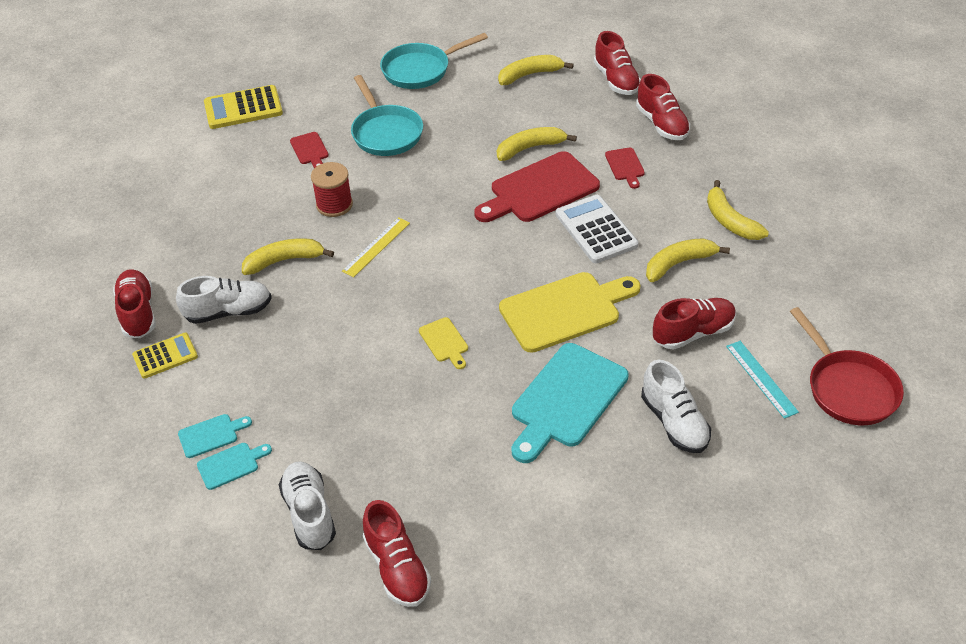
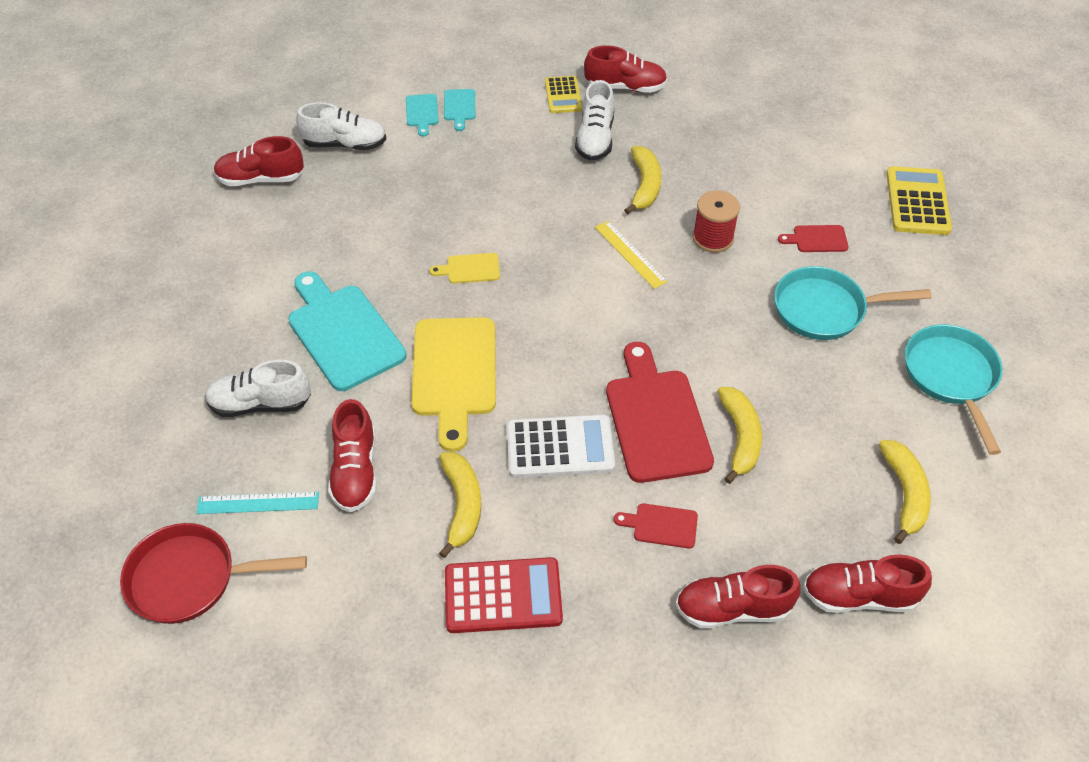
camera: 110 degrees right, 5 degrees up
yellow banana [707,180,769,240] -> red calculator [445,557,563,633]

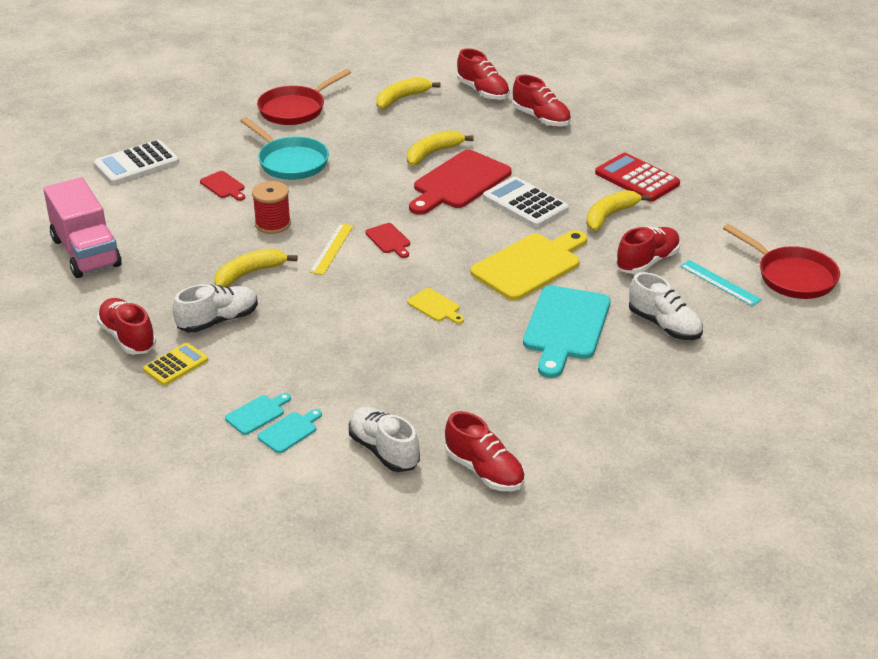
camera: 130 degrees left, 15 degrees down
red cutting board [614,503,698,548] -> red cutting board moved to [365,223,410,258]
yellow calculator [886,166,952,235] -> white calculator [94,140,179,185]
turquoise pan [905,325,1003,455] -> red pan [257,69,351,125]
none -> pink truck [43,177,122,278]

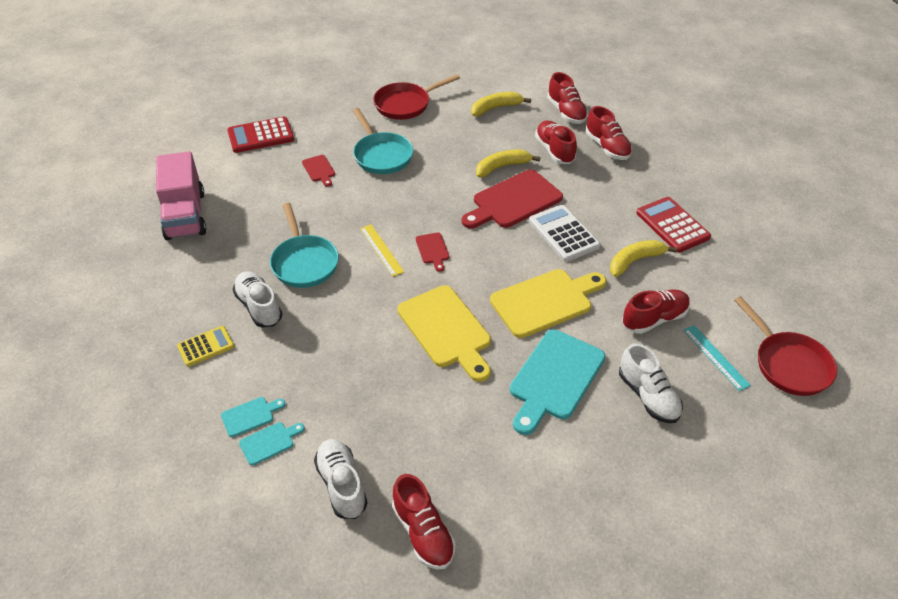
camera: 15 degrees right, 10 degrees up
white calculator [94,140,179,185] -> red calculator [227,117,294,153]
red shoe [97,298,156,355] -> red shoe moved to [535,121,577,164]
white shoe [173,284,258,333] -> white shoe turned 105 degrees counterclockwise [232,271,282,328]
yellow banana [214,249,298,287] -> turquoise pan [270,203,339,288]
red spool [252,181,291,234] -> none
yellow ruler [310,223,353,275] -> yellow ruler turned 60 degrees counterclockwise [360,224,404,277]
yellow cutting board [407,288,464,324] -> yellow cutting board [398,285,491,382], size x2.15

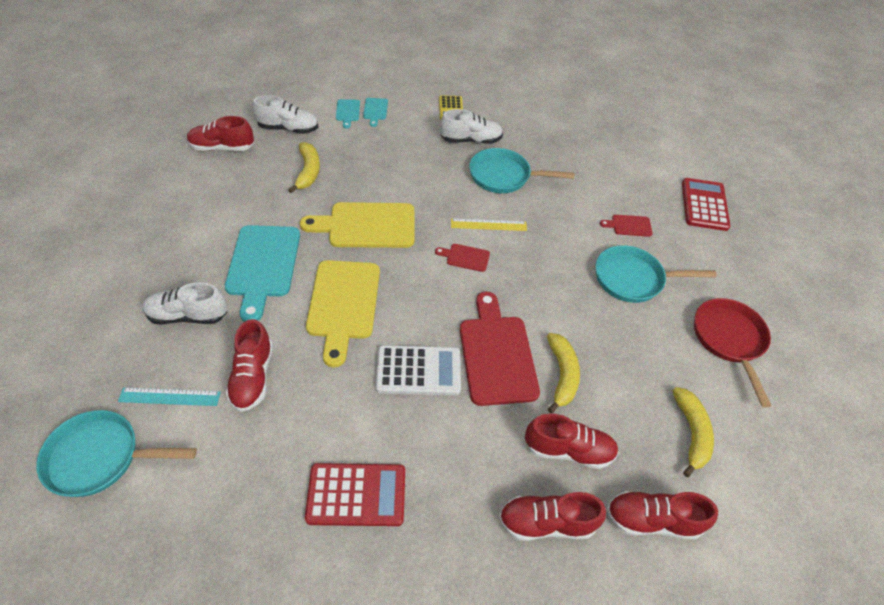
camera: 115 degrees right, 5 degrees up
pink truck [156,151,206,241] -> none
turquoise cutting board [510,329,605,435] -> turquoise cutting board turned 150 degrees counterclockwise [225,225,300,322]
yellow banana [610,240,677,277] -> yellow banana moved to [288,142,320,193]
red pan [734,296,837,396] -> turquoise pan [36,410,197,497]

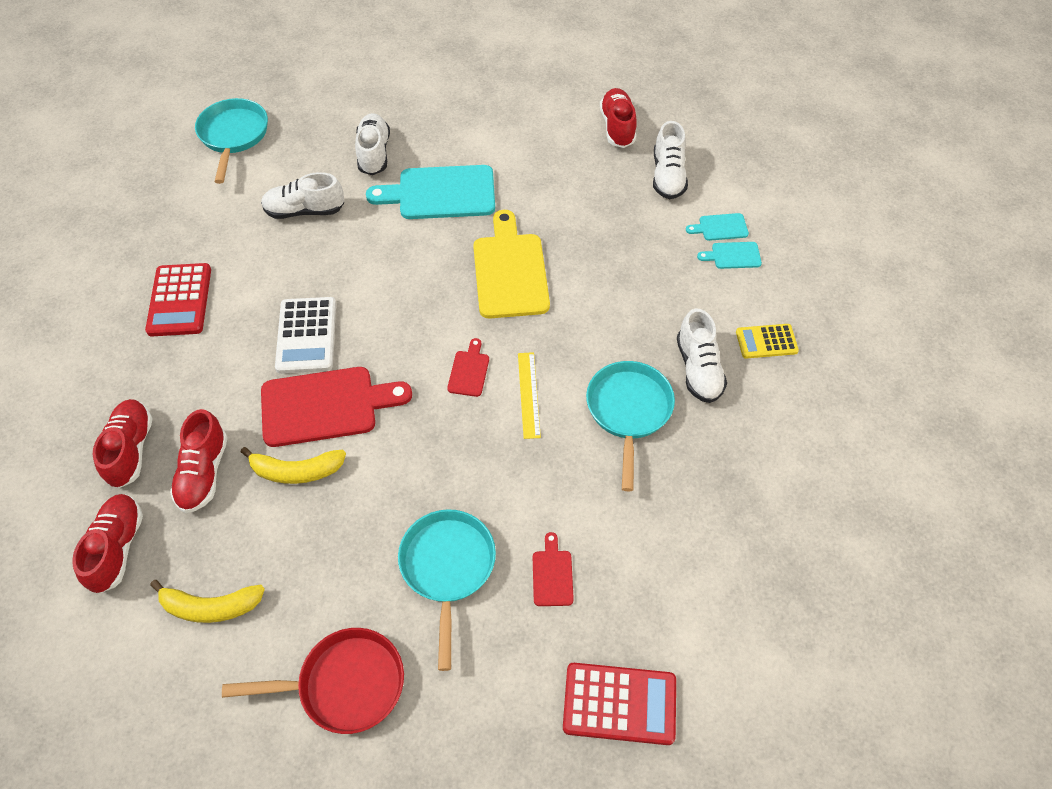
camera: 90 degrees right, 5 degrees up
turquoise ruler [118,388,221,406] -> none
red shoe [226,319,273,412] -> white shoe [261,172,344,219]
yellow banana [288,142,320,193] -> none
yellow cutting board [306,260,380,367] -> none

